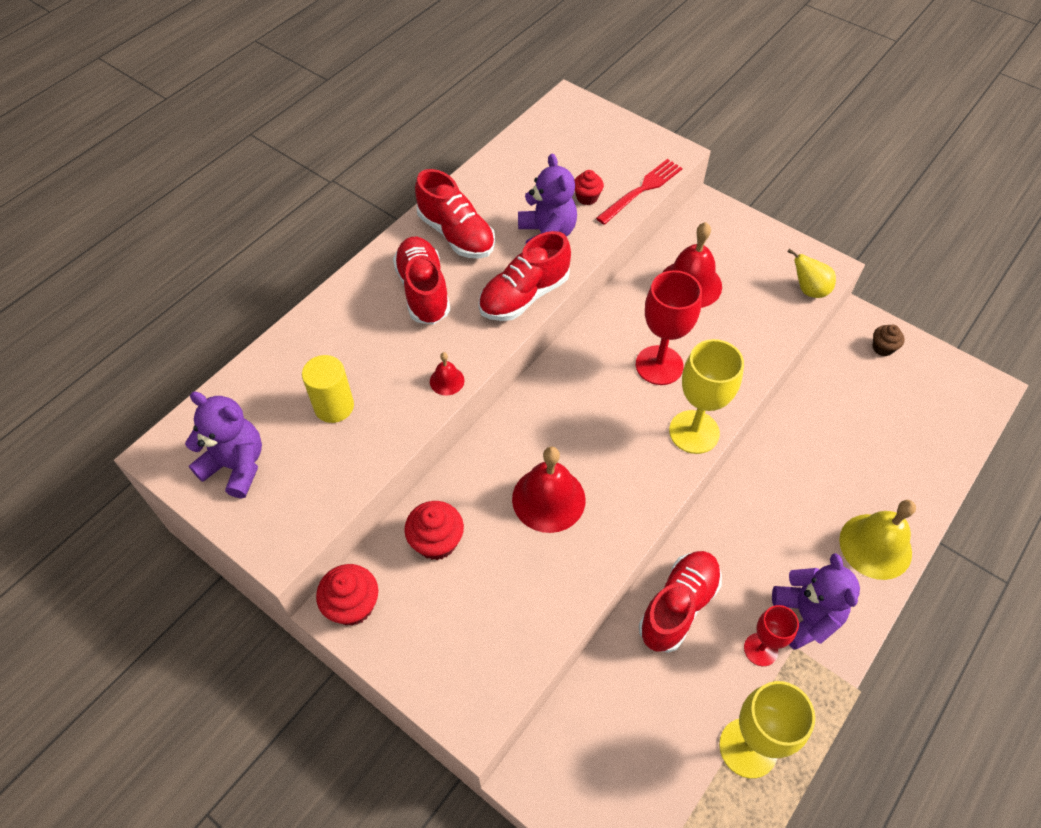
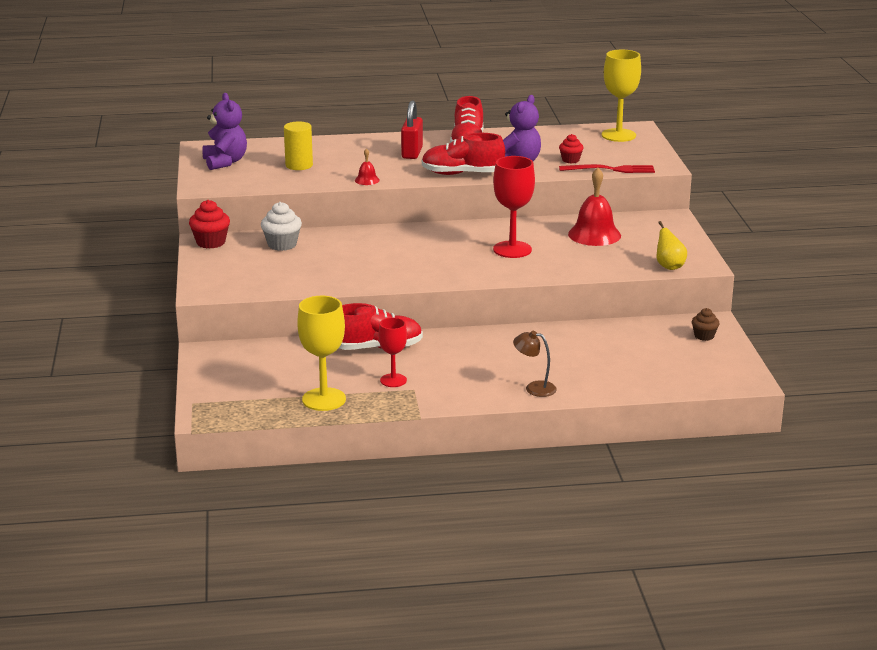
camera: 45 degrees right, 30 degrees down
red shoe [393,237,450,325] -> red padlock [401,100,423,159]
red cupcake [404,501,464,560] -> white cupcake [261,202,302,251]
red bell [512,447,586,533] -> none
yellow goblet [669,339,744,454] -> yellow goblet moved to [601,50,641,142]
purple teddy bear [772,553,860,650] -> none
yellow bell [839,500,916,580] -> brown lamp [513,331,557,397]

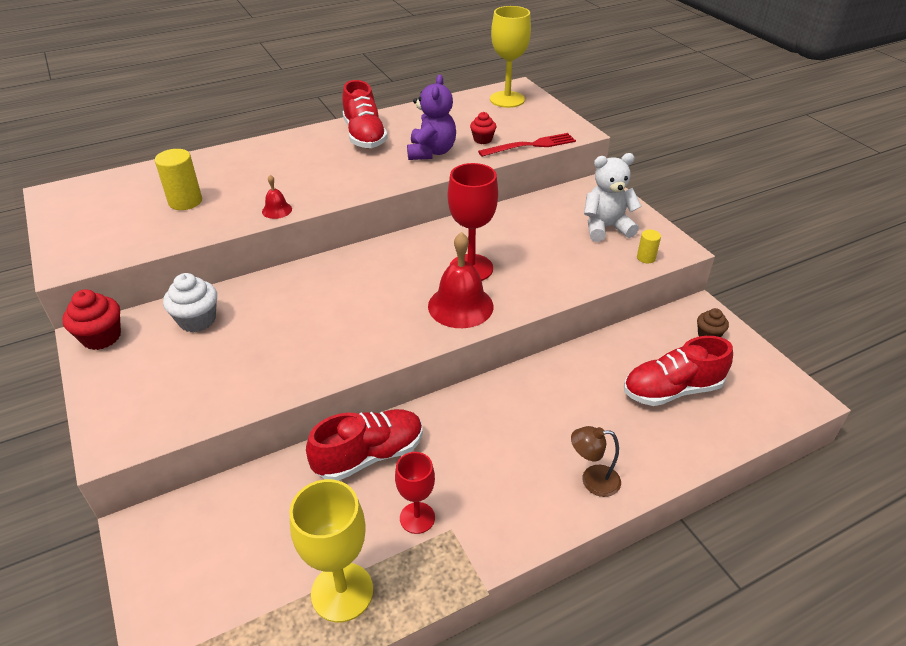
camera: 20 degrees left, 15 degrees up
purple teddy bear [202,93,247,170] -> none
red padlock [401,100,423,159] -> none
red shoe [422,133,505,175] -> red shoe moved to [624,336,733,406]
red bell [568,168,621,246] -> red bell moved to [428,232,493,328]
yellow pear [657,221,687,270] -> yellow cylinder [637,230,661,263]
none -> white teddy bear [584,153,641,242]

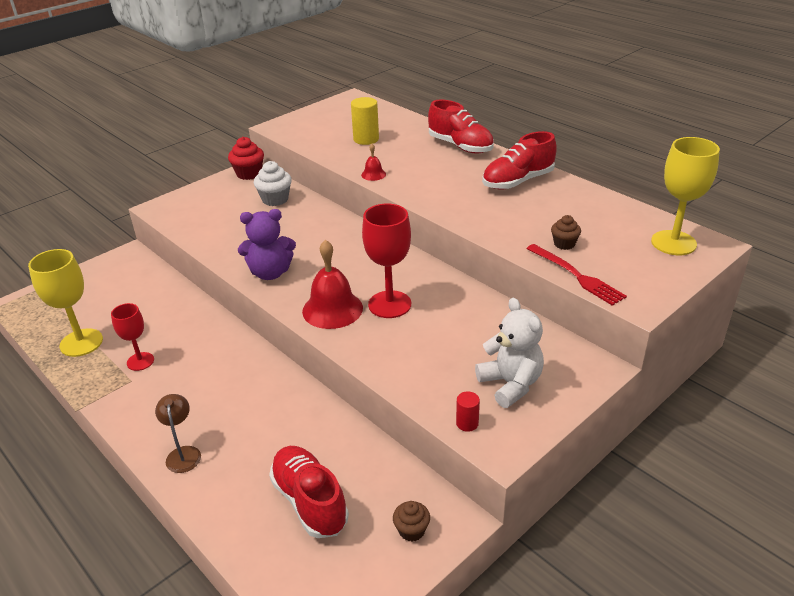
camera: 75 degrees right, 5 degrees down
red shoe [306,409,423,481] -> red shoe moved to [428,99,494,154]
purple teddy bear [407,74,456,160] -> purple teddy bear moved to [238,209,296,280]
red cupcake [470,112,496,144] -> brown cupcake [551,215,581,250]
yellow cylinder [637,230,661,263] -> red cylinder [456,391,480,432]

